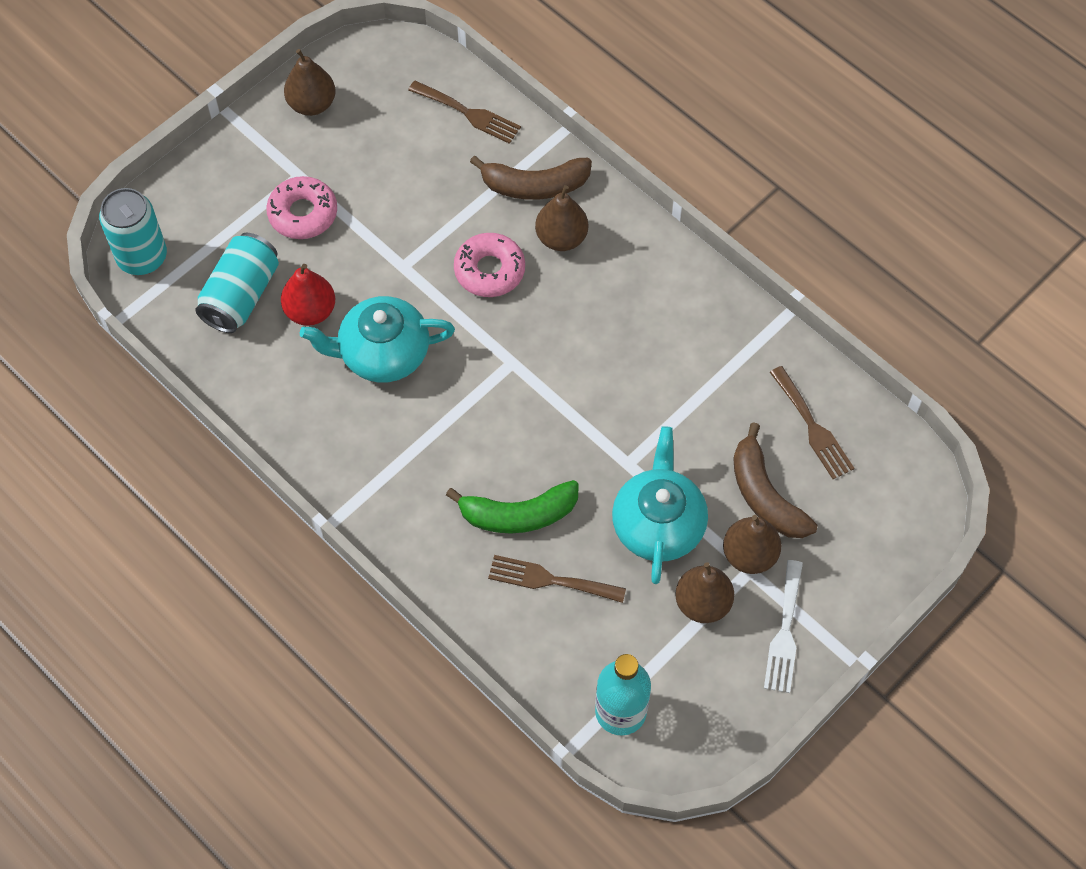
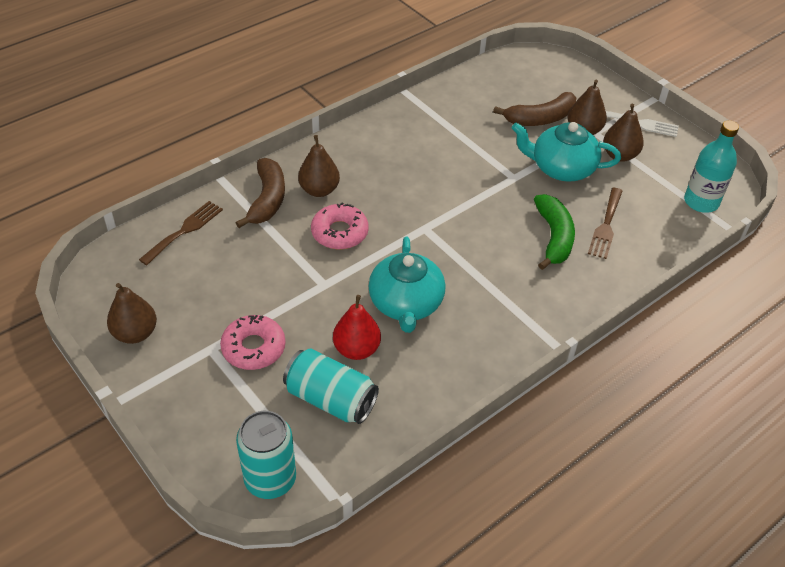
camera: 85 degrees left, 15 degrees down
brown fork [770,366,854,479] -> none

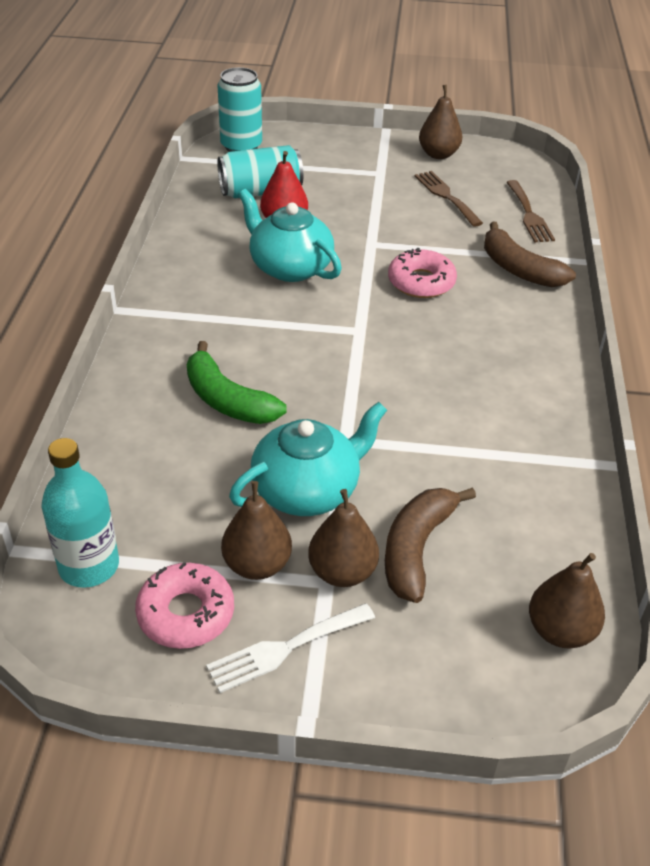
camera: 135 degrees right, 5 degrees down
pink donut [220,315,286,370] -> pink donut moved to [135,562,234,649]
brown pear [298,135,340,197] -> brown pear moved to [529,553,605,648]
brown fork [588,188,622,259] -> brown fork moved to [415,171,483,227]

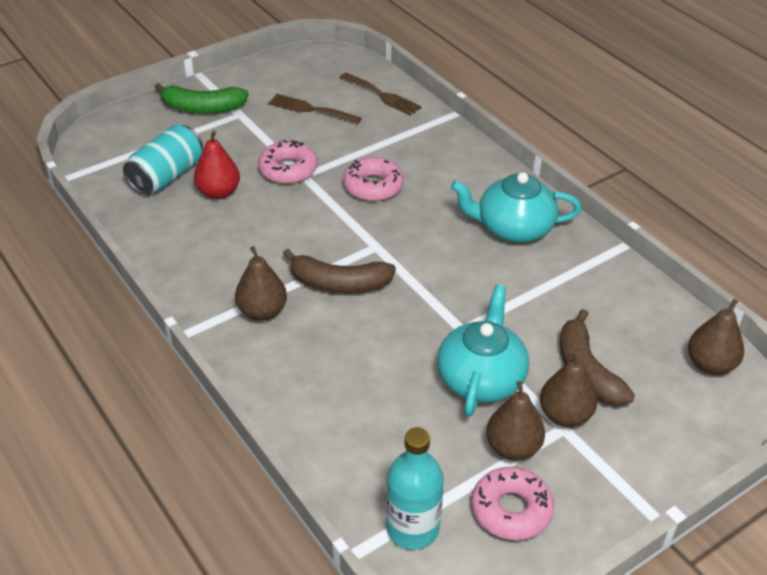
camera: 40 degrees left, 0 degrees up
green banana [187,341,287,424] -> green banana moved to [155,83,249,114]
white fork [206,603,375,693] -> none
turquoise can [217,67,262,152] -> none
turquoise teapot [238,189,342,282] -> turquoise teapot moved to [451,172,581,242]
brown pear [419,85,462,159] -> brown pear moved to [235,246,287,321]
brown banana [484,222,576,287] -> brown banana moved to [283,249,396,293]
none -> pink donut [258,140,317,184]

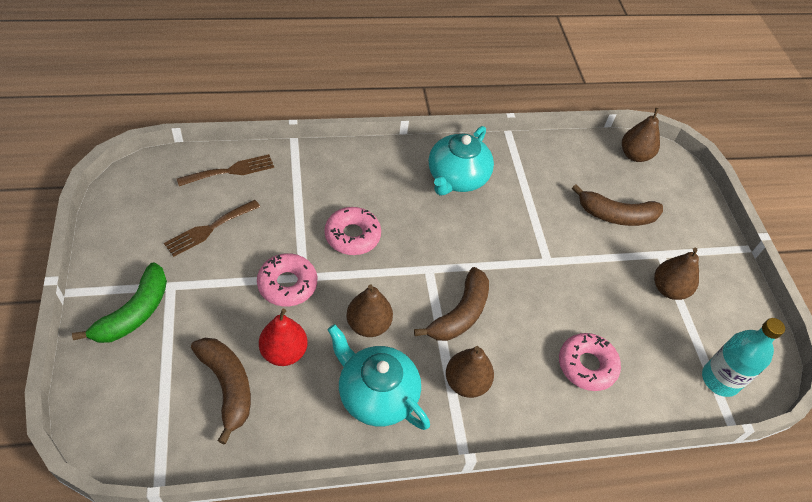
camera: 70 degrees left, 10 degrees up
turquoise can [123,124,203,195] -> brown banana [191,338,251,444]
turquoise teapot [437,284,529,417] -> turquoise teapot moved to [327,324,430,430]
pink donut [472,467,554,540] -> pink donut moved to [559,333,621,391]
brown pear [540,350,597,427] -> brown pear moved to [346,284,393,337]

